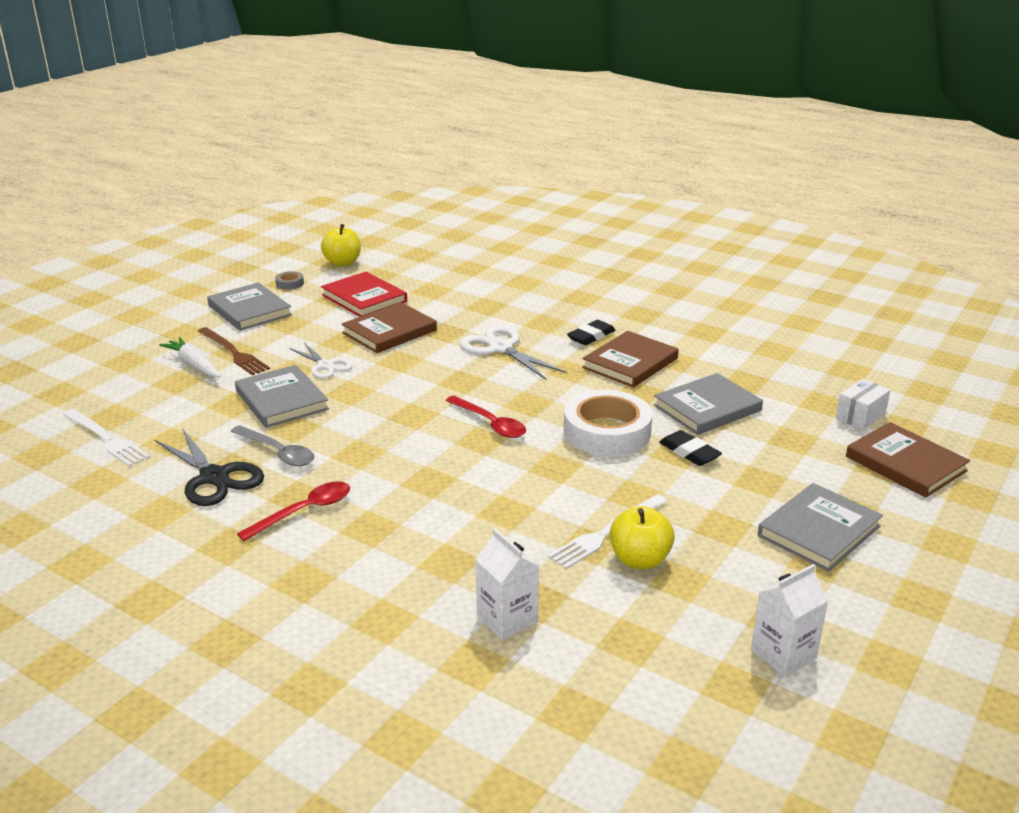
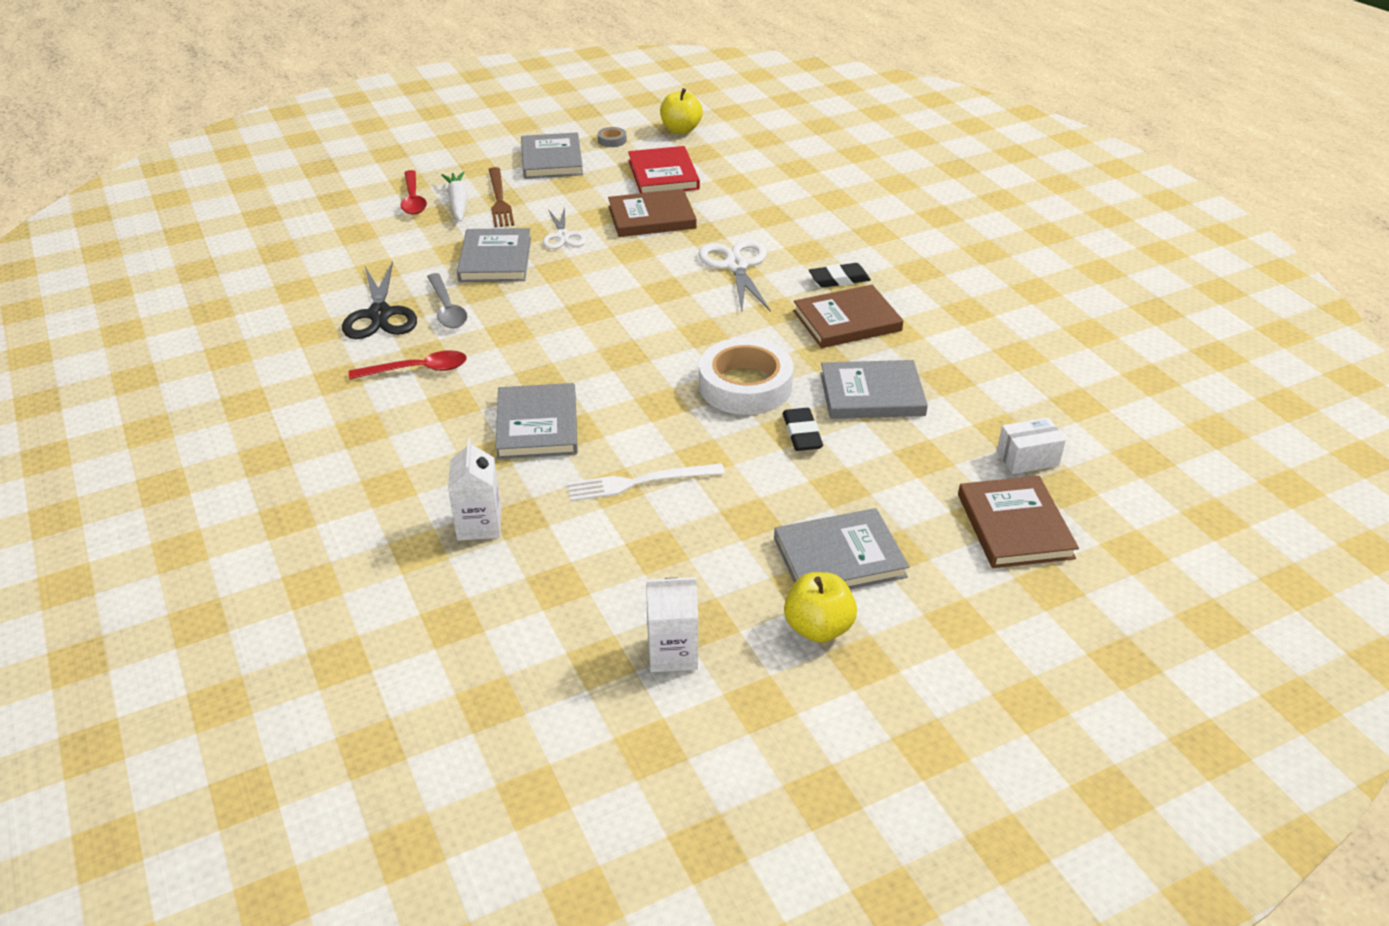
camera: 30 degrees right, 10 degrees up
white fork [63,409,150,467] -> none
red spoon [446,396,526,438] -> red spoon moved to [400,170,427,214]
yellow apple [610,506,675,569] -> yellow apple moved to [784,572,857,643]
none -> grey book [496,383,578,459]

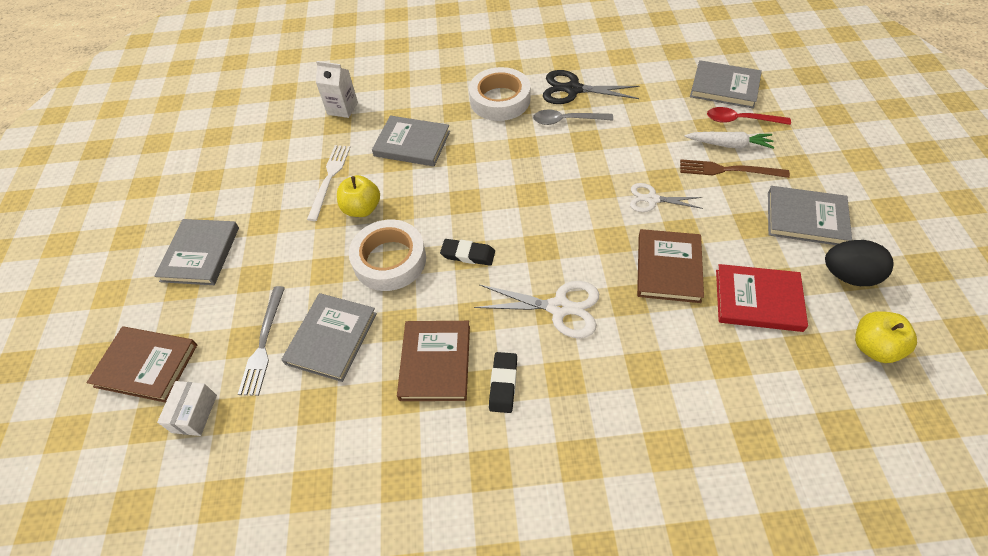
camera: 115 degrees right, 15 degrees up
red spoon [349,350,467,379] -> white tape [469,67,530,121]
grey book [457,228,531,282] -> grey book moved to [690,60,762,109]
grey tape [598,127,627,147] -> black egg [825,240,894,286]
white carton [646,577,698,672] -> none
black eraser [783,408,823,451] -> black eraser moved to [440,239,495,265]
yellow apple [784,572,857,643] -> yellow apple moved to [337,175,380,217]
none -> grey fork [238,286,285,396]

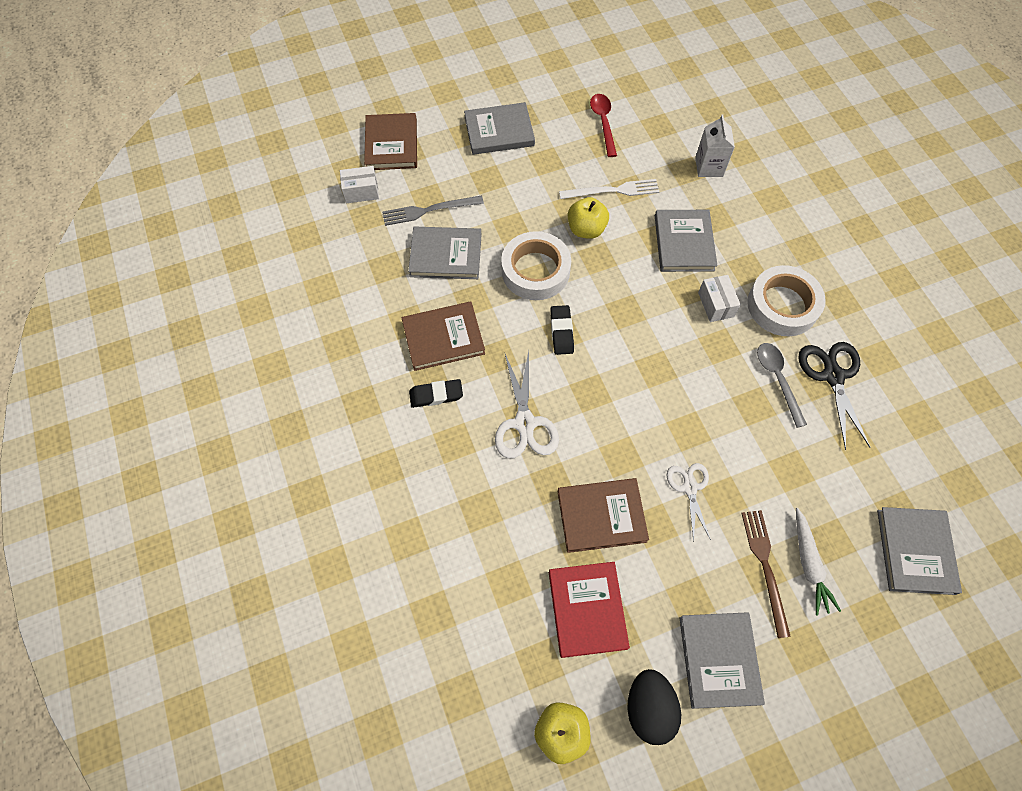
camera: 70 degrees right, 10 degrees up
red spoon [707,107,791,125] -> red spoon moved to [590,94,617,157]
none -> white box [698,275,741,322]

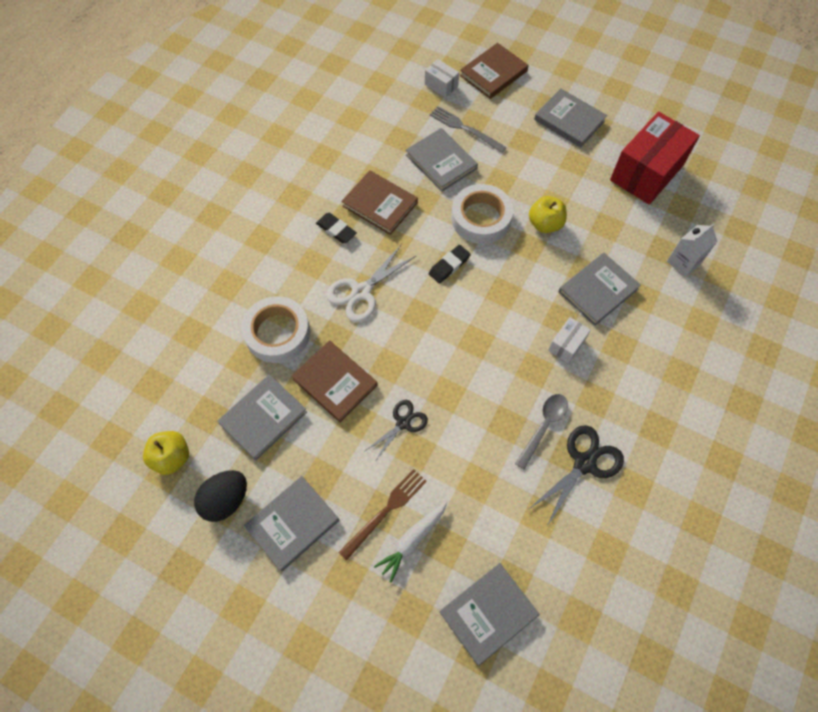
camera: 50 degrees right, 0 degrees up
red book [549,562,630,658] -> grey book [217,374,307,461]
white fork [559,179,659,199] -> none
red spoon [590,94,617,157] -> red box [610,112,700,205]
white scissors [666,463,711,542] -> black scissors [365,400,428,462]
white tape [747,265,826,336] -> white tape moved to [241,296,310,363]

